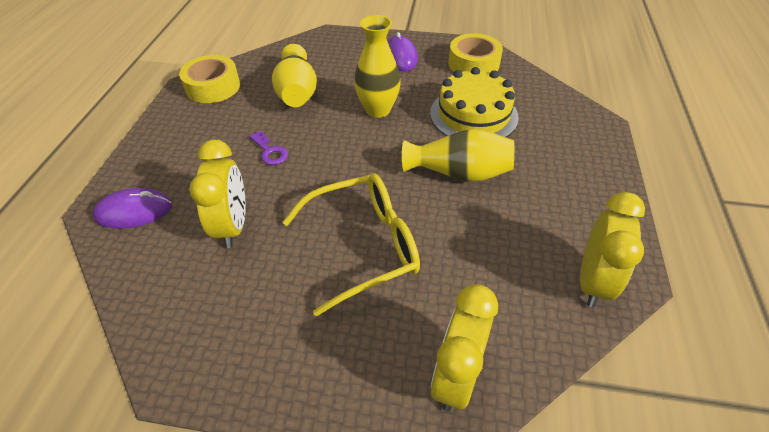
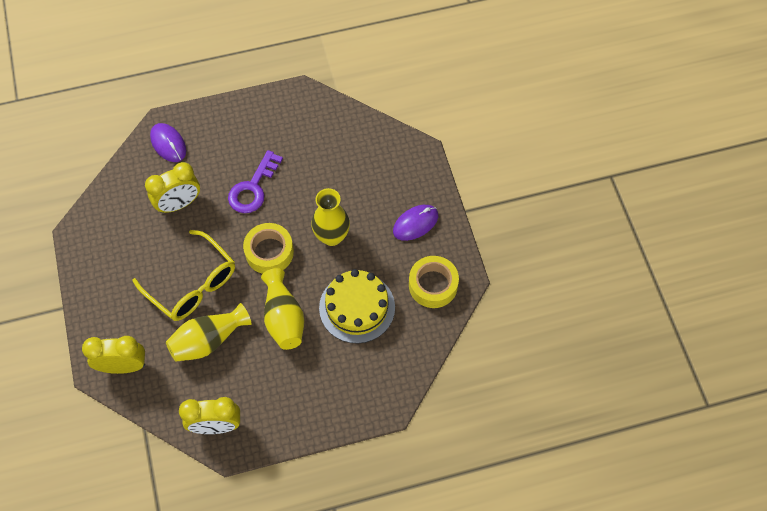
camera: 65 degrees right, 15 degrees up
yellow tape [179,55,240,103] -> yellow tape moved to [243,223,294,274]
purple key [249,131,288,165] -> purple key [228,150,283,213], size x1.79
yellow vase [272,44,317,107] -> yellow vase moved to [166,303,251,362]

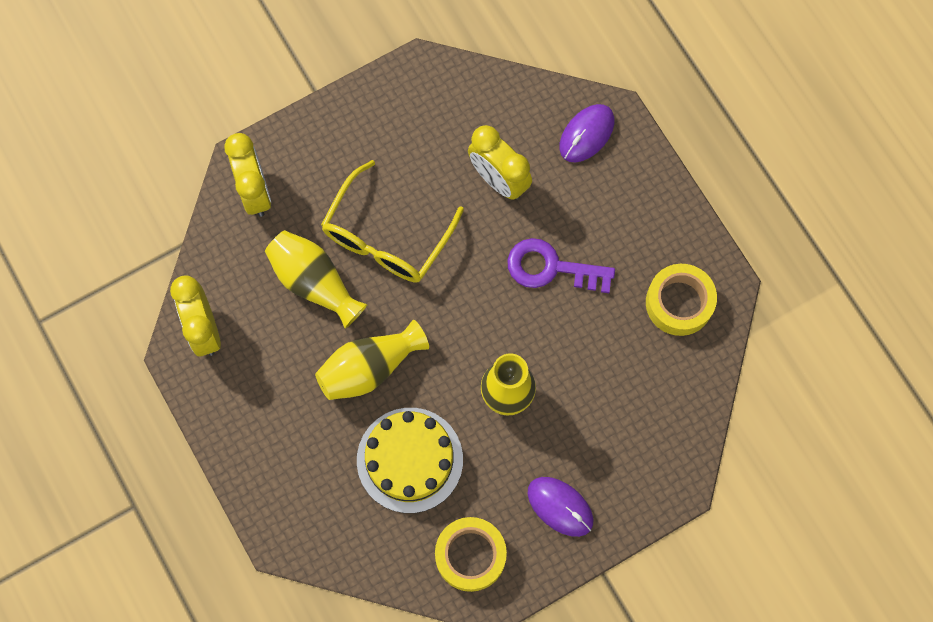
camera: 75 degrees right, 10 degrees up
yellow tape [243,223,294,274] -> yellow tape moved to [646,264,717,336]

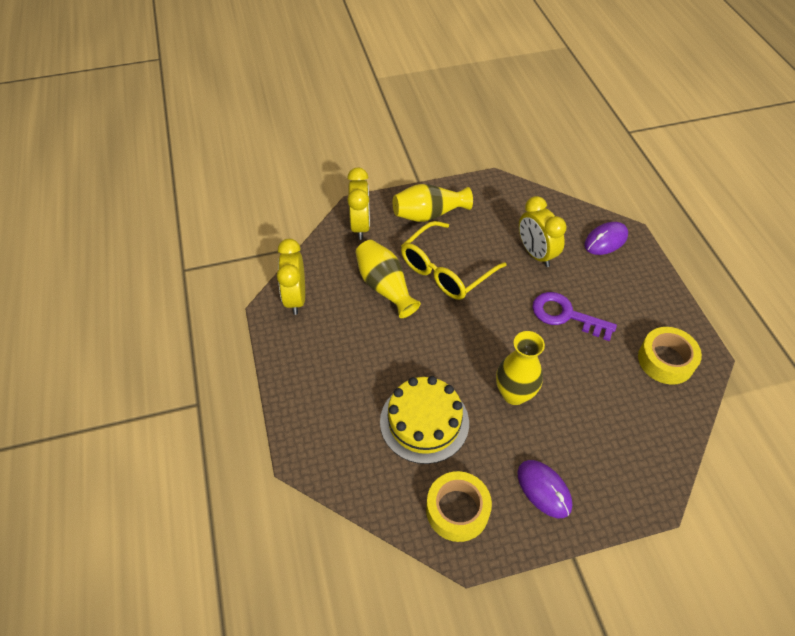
camera: 15 degrees right, 20 degrees down
yellow vase [315,320,429,400] -> yellow vase moved to [393,184,473,222]

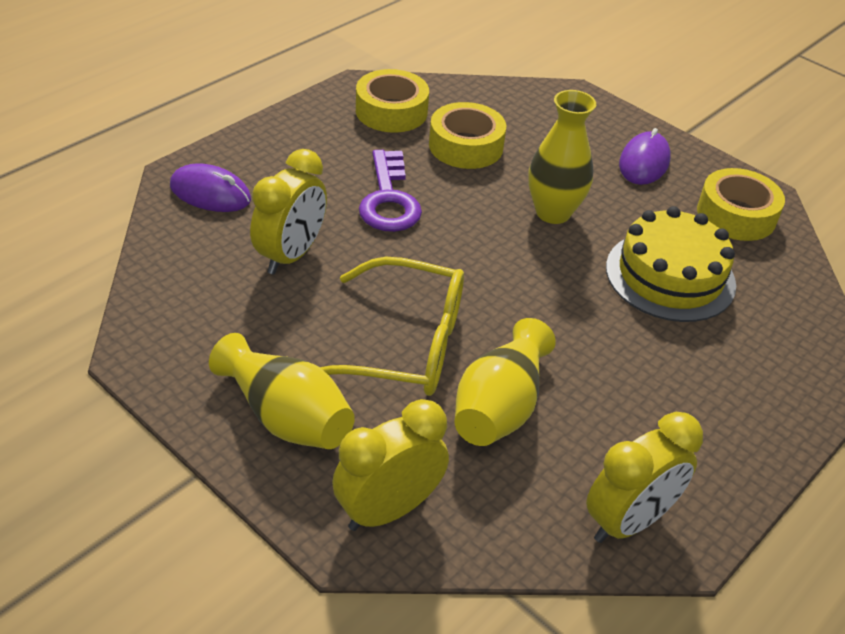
camera: 125 degrees left, 10 degrees down
none -> yellow tape [429,102,506,169]

